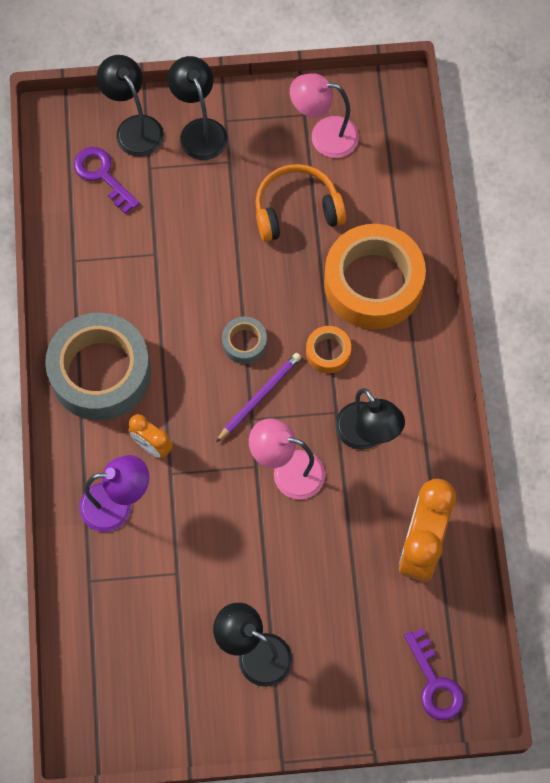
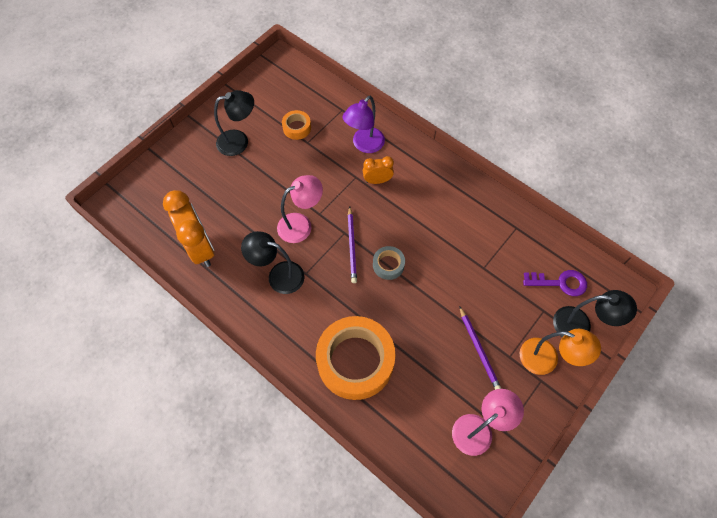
camera: 135 degrees right, 5 degrees down
grey tape [45,313,151,420] -> none
black lamp [168,56,228,160] -> orange lamp [520,329,601,375]
orange headphones [255,164,346,242] -> none
orange tape [306,326,351,373] -> orange tape moved to [282,110,311,140]
purple key [404,628,464,720] -> none
none -> purple pencil [459,306,501,390]

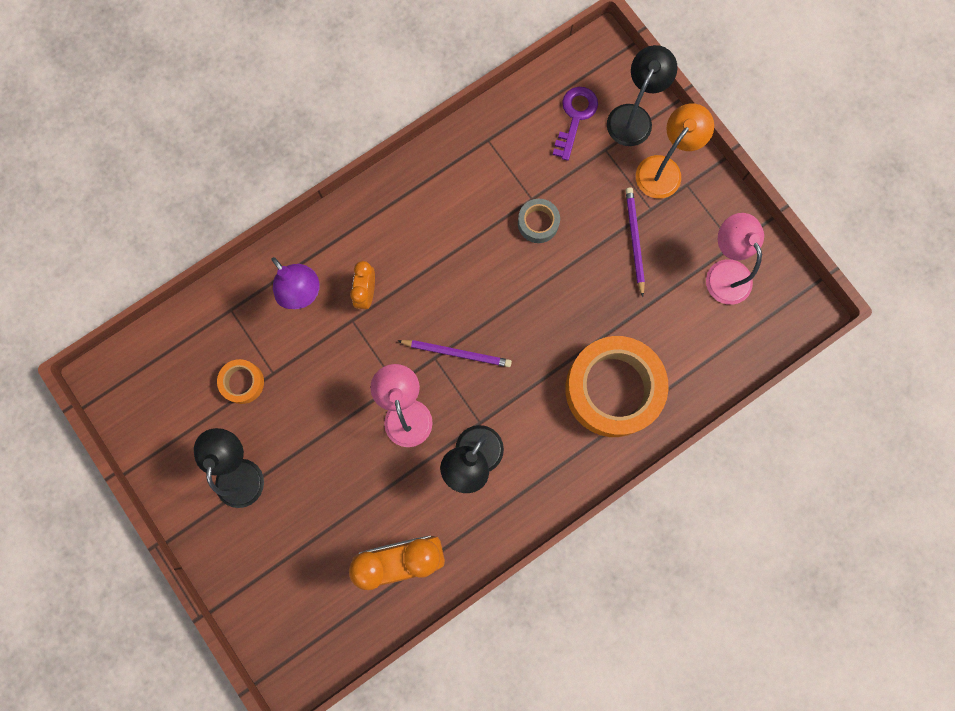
camera: 75 degrees left, 15 degrees up
grey tape [373,246,405,280] -> grey tape moved to [518,199,560,243]
purple pencil [459,306,501,390] -> purple pencil turned 90 degrees counterclockwise [626,187,645,297]

